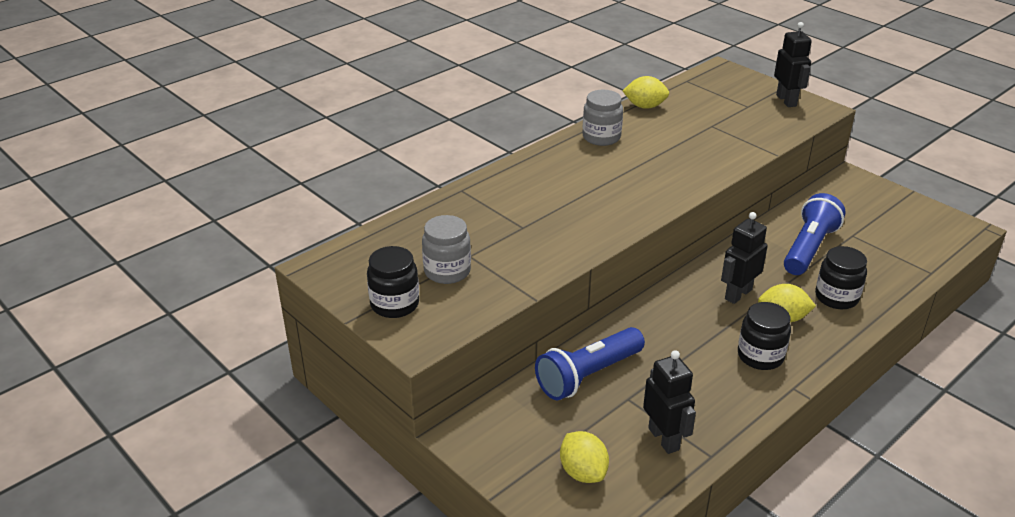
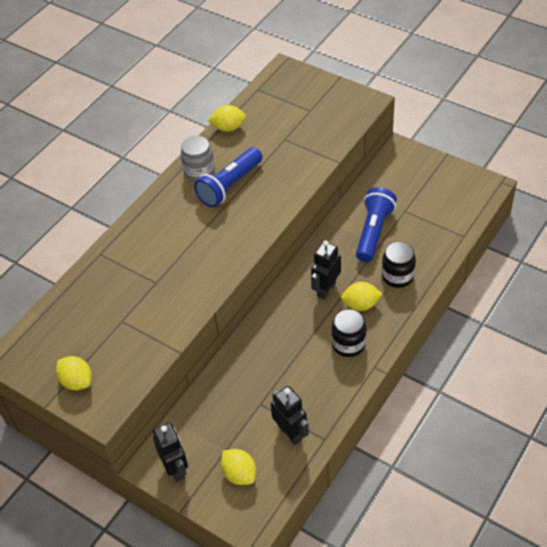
camera: 10 degrees left, 15 degrees up
black jar [367,246,419,318] -> yellow lemon [56,356,92,391]
grey jar [422,215,471,284] -> none
blue flashlight [535,327,645,400] -> blue flashlight moved to [194,147,263,207]
black robot [774,22,812,107] -> black robot moved to [153,423,188,482]

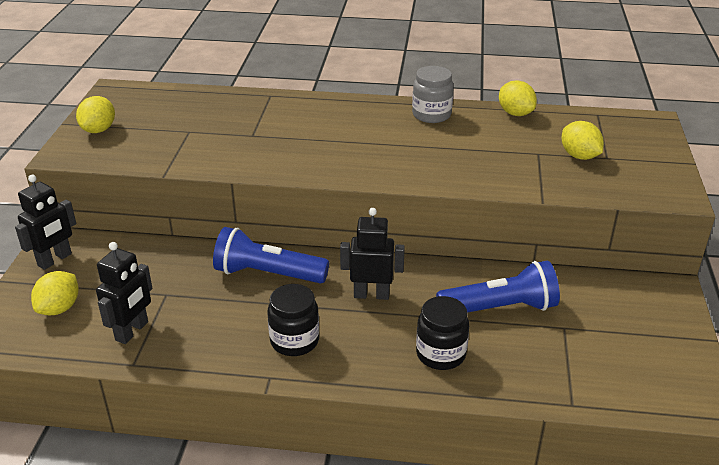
camera: 60 degrees right, 15 degrees down
blue flashlight [194,147,263,207] -> blue flashlight moved to [213,227,329,284]
yellow lemon [341,282,383,311] -> yellow lemon moved to [562,121,604,160]

